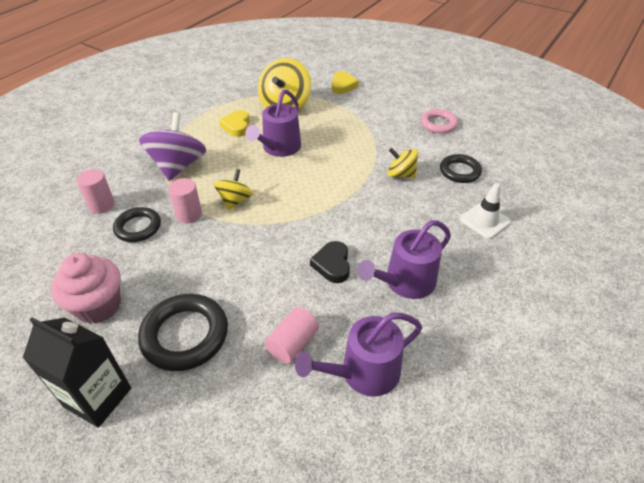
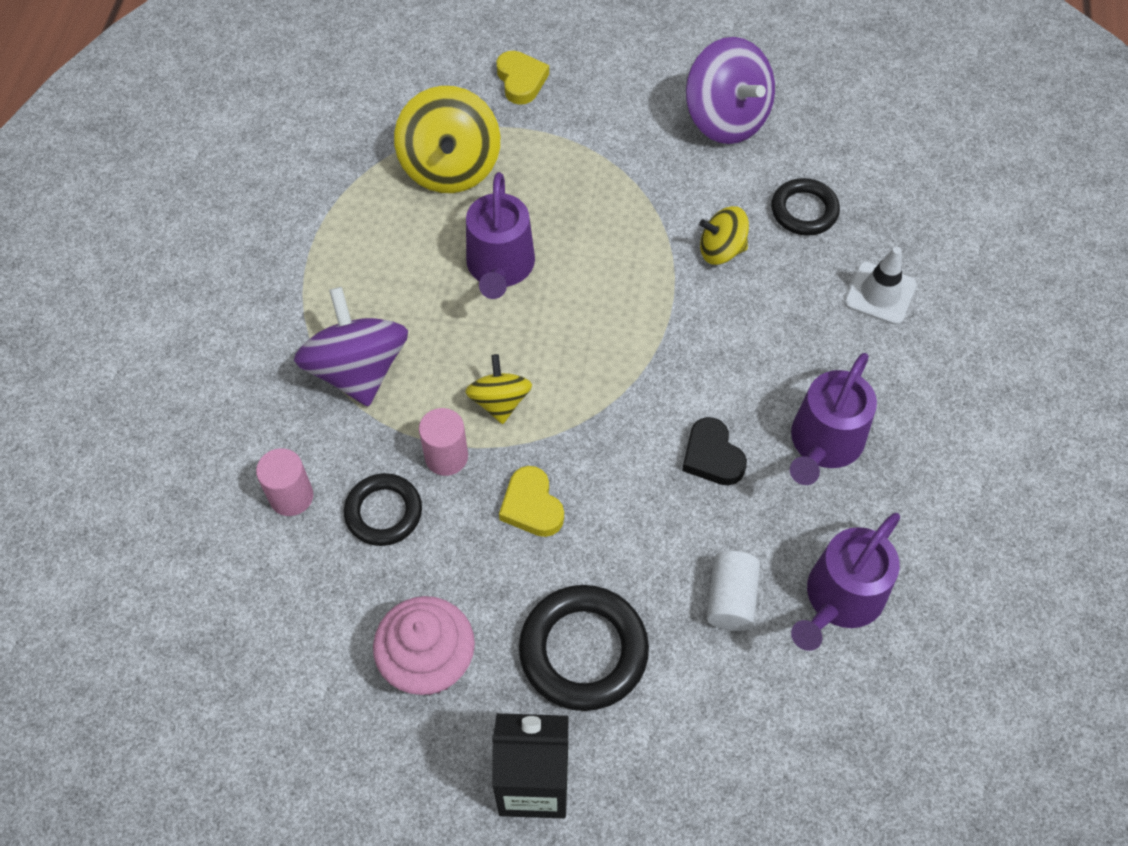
camera: 25 degrees left, 15 degrees up
yellow heart [219,110,250,137] -> yellow heart moved to [499,466,564,537]
pink cylinder [265,307,319,364] -> white cylinder [707,551,760,631]
pink ring [421,109,458,133] -> purple spinning top [686,37,775,144]

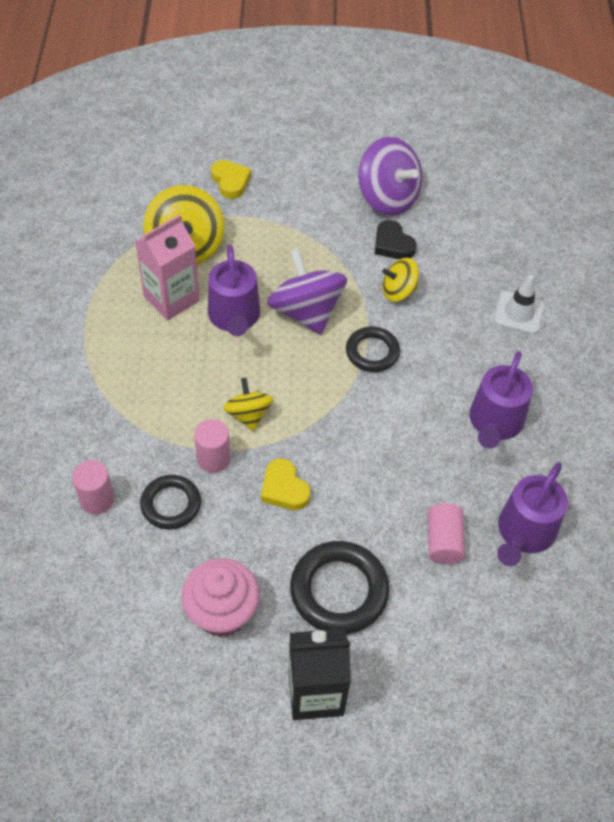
camera: 10 degrees left, 5 degrees down
purple spinning top [294,287,408,407] -> purple spinning top moved to [267,249,347,335]
black heart [682,417,747,486] -> black heart moved to [375,220,417,259]
white cylinder [707,551,760,631] -> pink cylinder [428,503,465,564]
black ring [771,178,840,236] -> black ring moved to [346,326,400,372]
none -> pink carton [135,215,200,321]

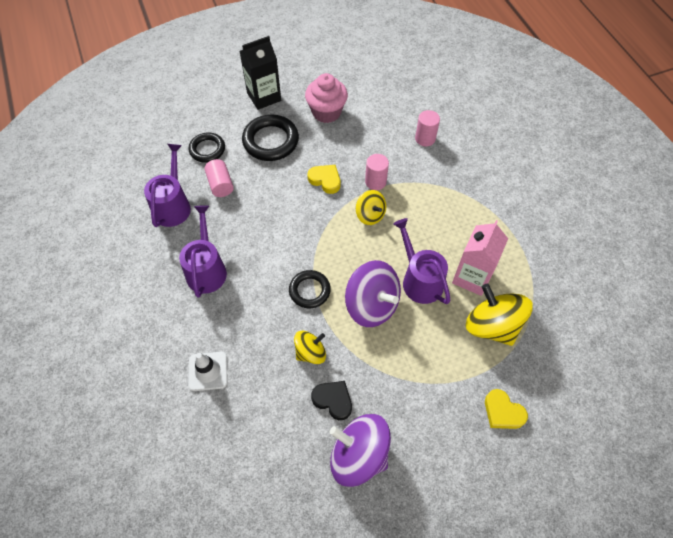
camera: 160 degrees right, 5 degrees up
black ring [140,475,201,529] -> black ring moved to [188,132,225,163]

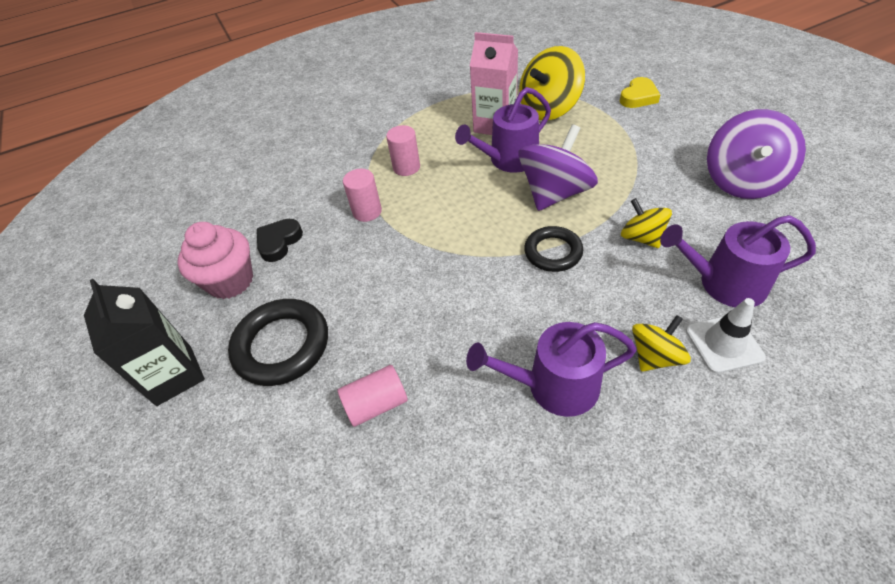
camera: 90 degrees left, 10 degrees down
purple watering can [144,144,191,227] -> purple watering can moved to [660,215,816,307]
black ring [188,132,225,163] -> none
yellow heart [308,165,340,194] -> none
black heart [311,381,352,420] -> black heart moved to [257,219,303,262]
yellow spinning top [356,190,386,225] -> yellow spinning top moved to [632,315,691,372]
pink cylinder [415,110,440,146] -> pink cylinder moved to [386,125,420,176]

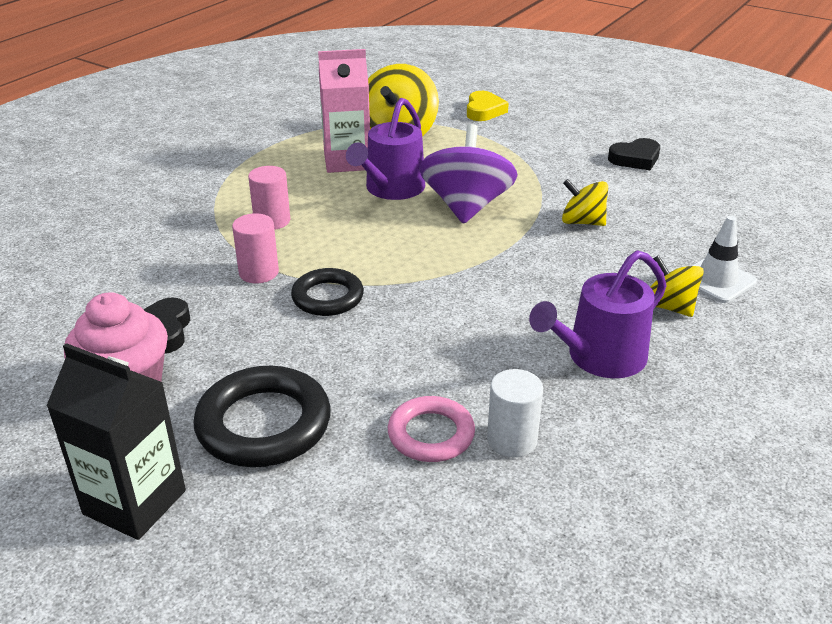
camera: 35 degrees left, 15 degrees down
pink cylinder [337,365,408,427] -> pink ring [388,396,475,462]
black ring [524,226,583,272] -> black ring moved to [291,268,364,316]
yellow spinning top [632,315,691,372] -> yellow spinning top turned 60 degrees counterclockwise [651,255,704,317]
purple watering can [660,215,816,307] -> none
purple spinning top [707,109,806,199] -> black heart [608,138,660,170]
none -> white cylinder [487,369,543,457]

